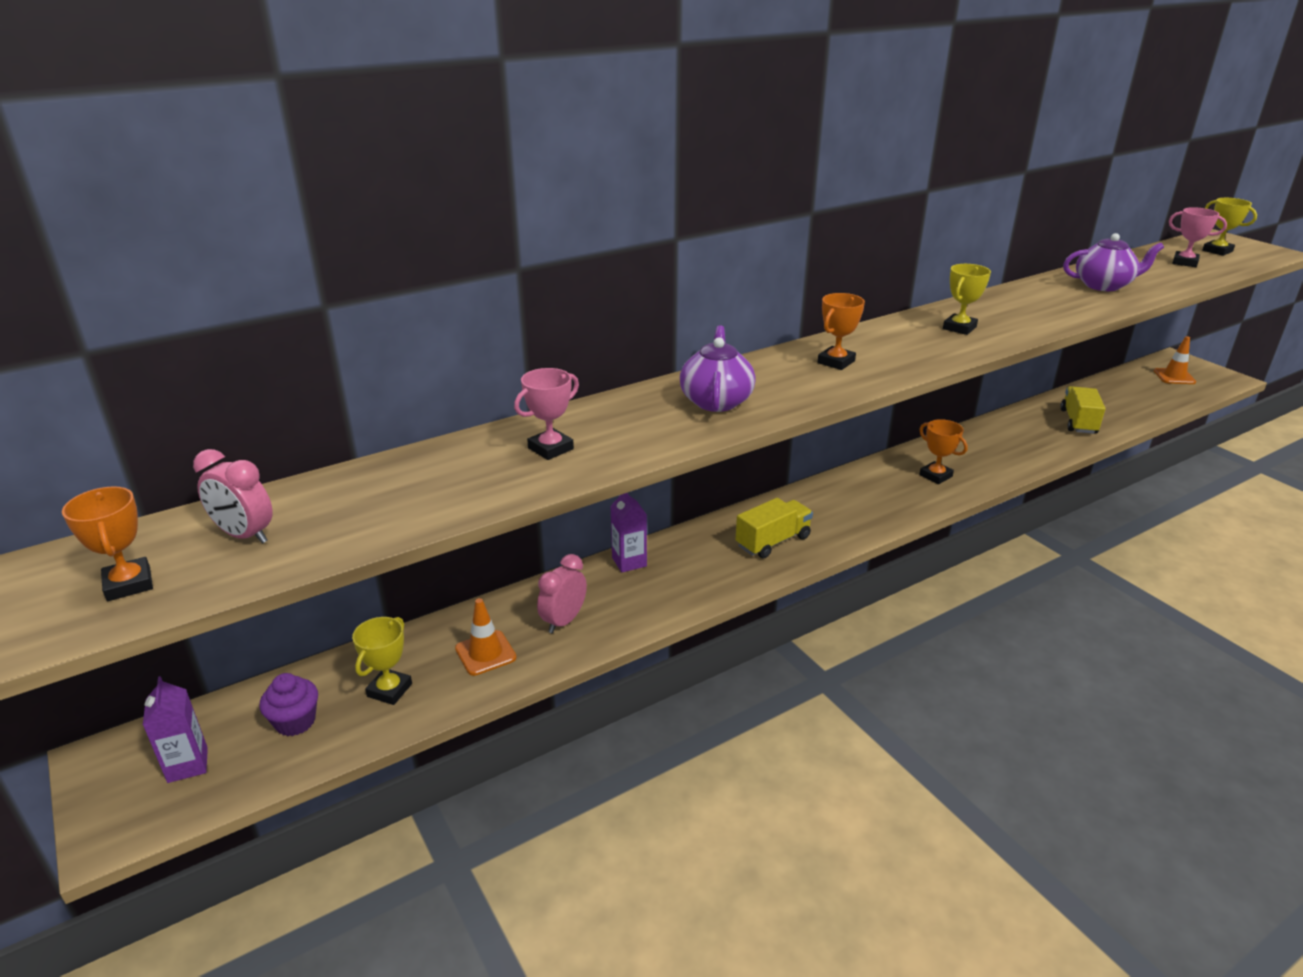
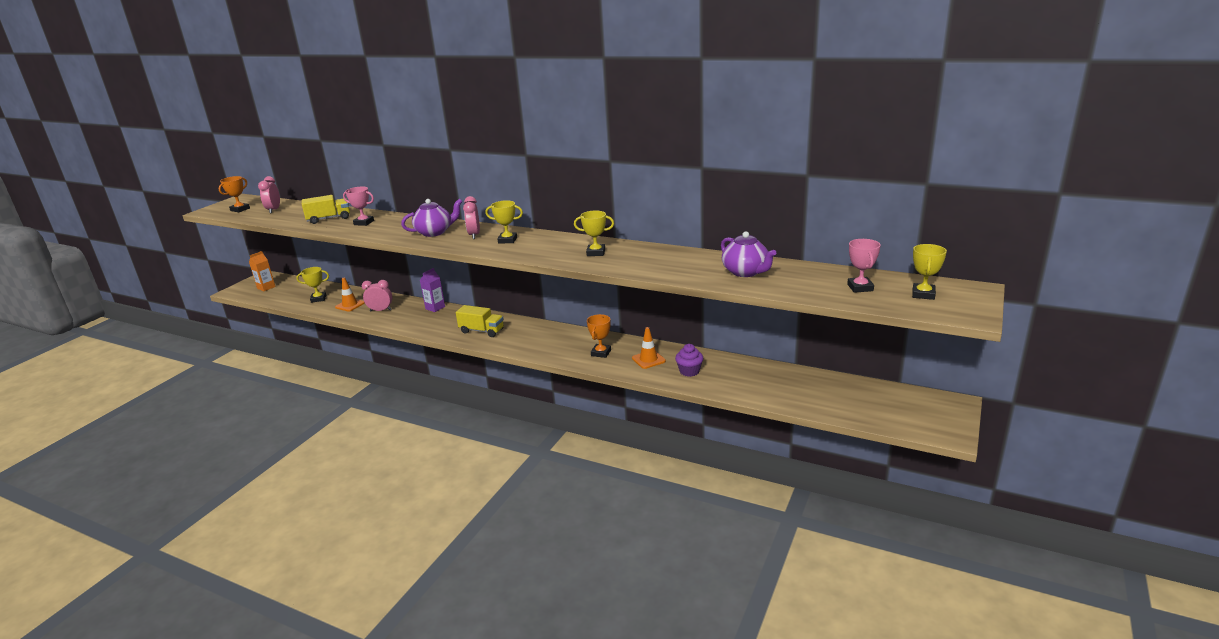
camera: 60 degrees right, 5 degrees down
purple carton [143,676,208,783] -> orange carton [249,251,276,291]
purple cupcake [260,673,318,736] -> purple cupcake moved to [675,344,703,377]
orange trophy [818,293,865,370] -> yellow trophy [485,200,523,243]
yellow truck [1060,386,1105,434] -> yellow truck moved to [302,195,350,224]
orange traffic cone [1154,336,1196,384] -> orange traffic cone moved to [632,327,666,369]
none -> pink clock [463,196,480,239]

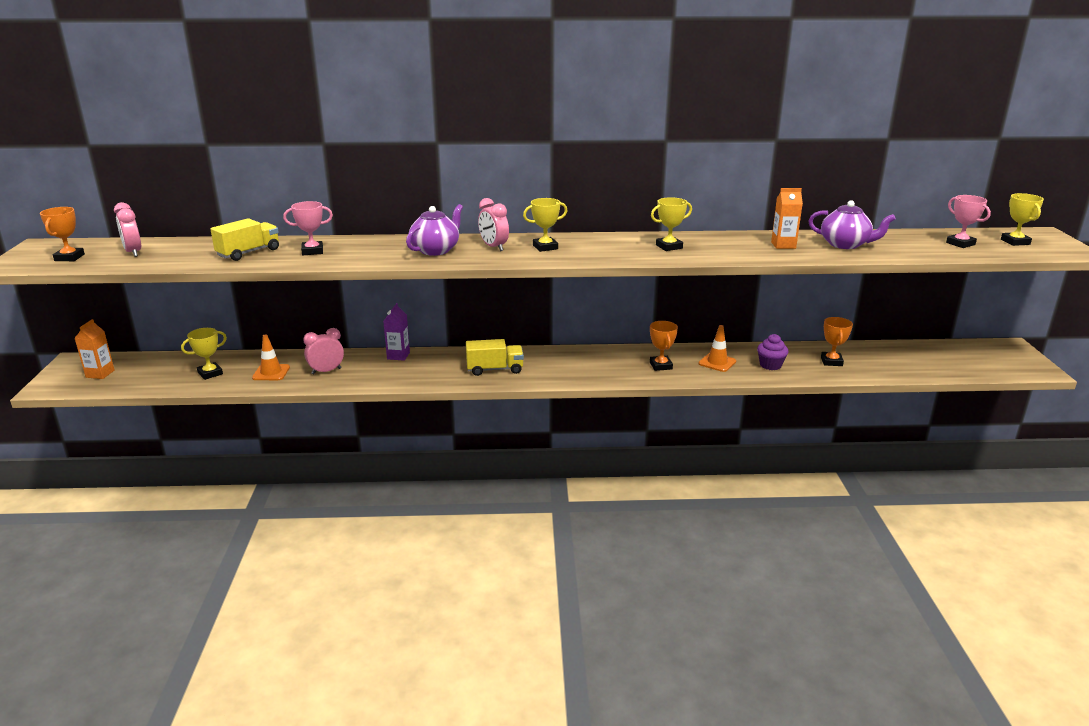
camera: 30 degrees left, 0 degrees up
none -> orange carton [771,188,803,249]
none -> orange trophy [821,317,853,366]

